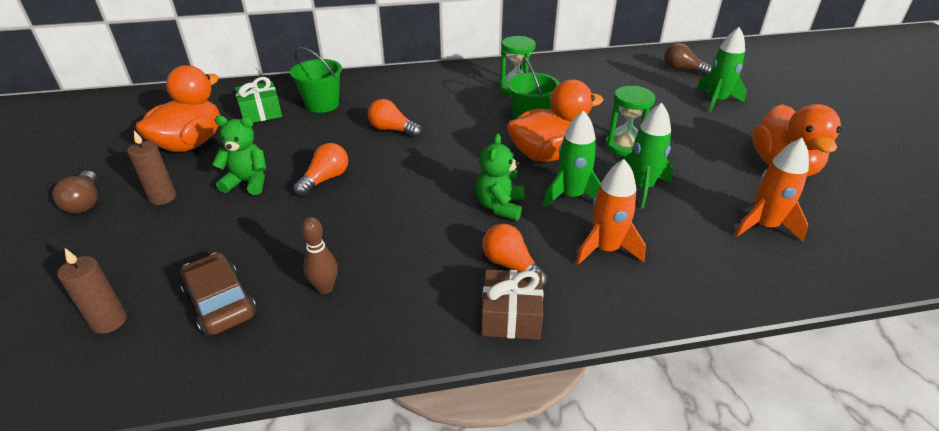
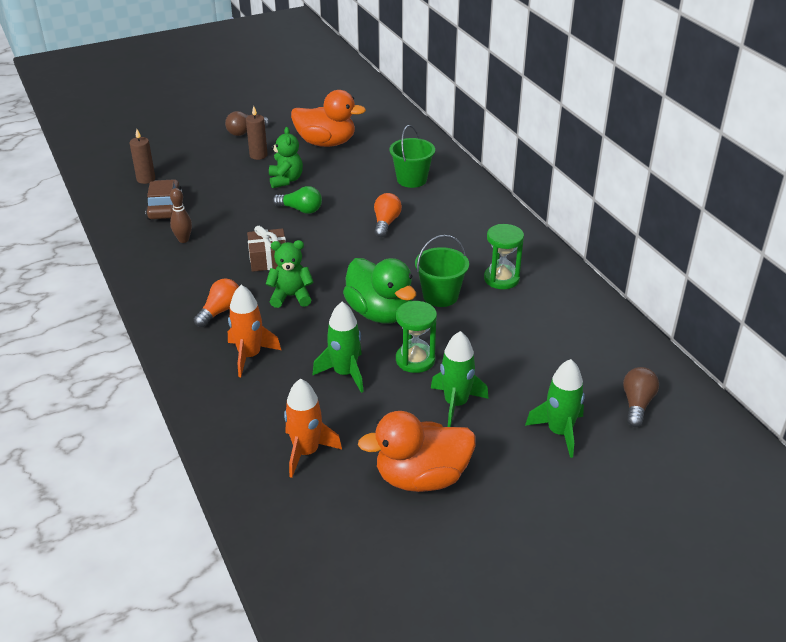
camera: 75 degrees right, 0 degrees up
brown car [180,253,257,336] -> brown car turned 45 degrees counterclockwise [145,179,182,220]
green gift [235,77,282,123] -> none
orange light bulb [293,143,348,196] -> green light bulb [273,186,322,214]
brown gift [481,269,543,340] -> brown gift moved to [247,226,286,272]
orange duck [507,79,604,162] -> green duck [343,258,416,324]
green rocket [543,110,601,208] -> green rocket moved to [431,331,489,427]

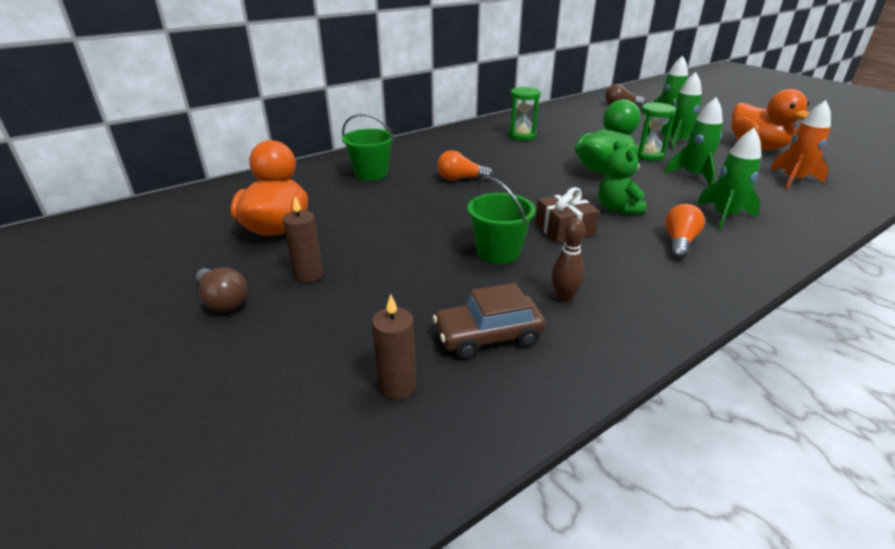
camera: 100 degrees left, 5 degrees down
orange light bulb [194,278,239,327] -> orange light bulb turned 90 degrees clockwise [665,204,705,260]
orange rocket [228,285,281,377] -> green rocket [697,128,761,230]
green teddy bear [269,127,303,188] -> none
green light bulb [273,186,322,214] -> none
green bucket [415,235,469,307] -> green bucket moved to [467,176,536,264]

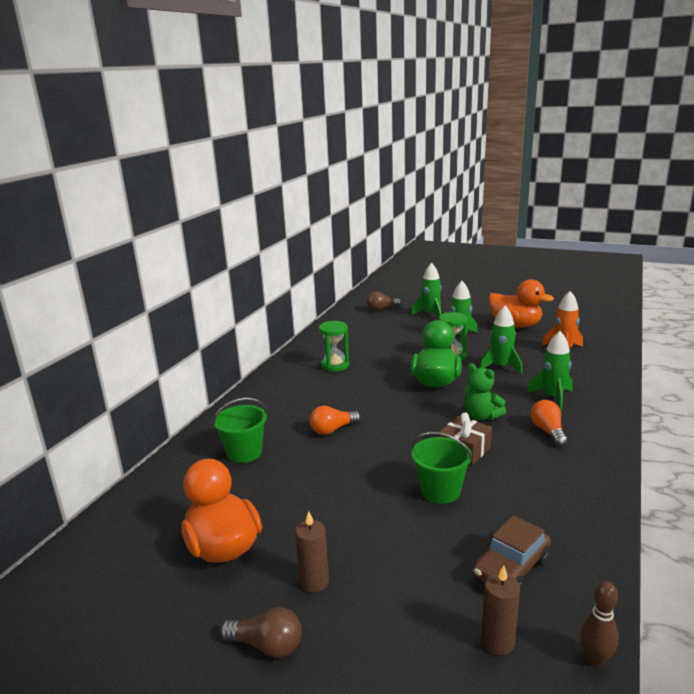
camera: 30 degrees left, 10 degrees down
brown bowling pin [551,218,585,302] -> brown bowling pin moved to [580,581,619,667]

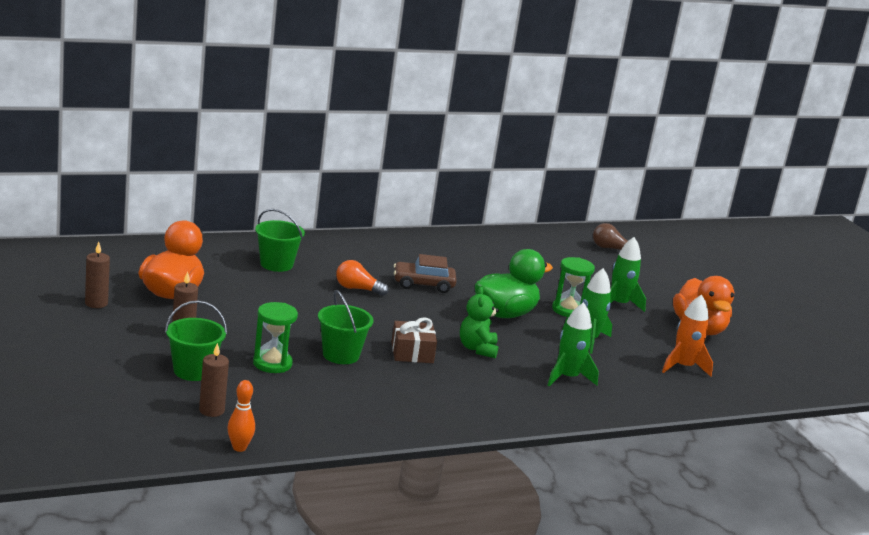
camera: 40 degrees right, 0 degrees up
brown light bulb [220,607,302,658] -> none
green hourglass [319,321,349,372] -> green hourglass moved to [253,302,298,373]
green rocket [411,263,442,319] -> none
brown car [473,516,551,591] -> brown car moved to [394,254,457,293]
orange light bulb [530,400,568,447] -> none
brown bowling pin [580,581,619,667] -> orange bowling pin [228,380,255,452]
none -> brown candle [85,242,110,308]
none -> green bucket [165,300,227,381]

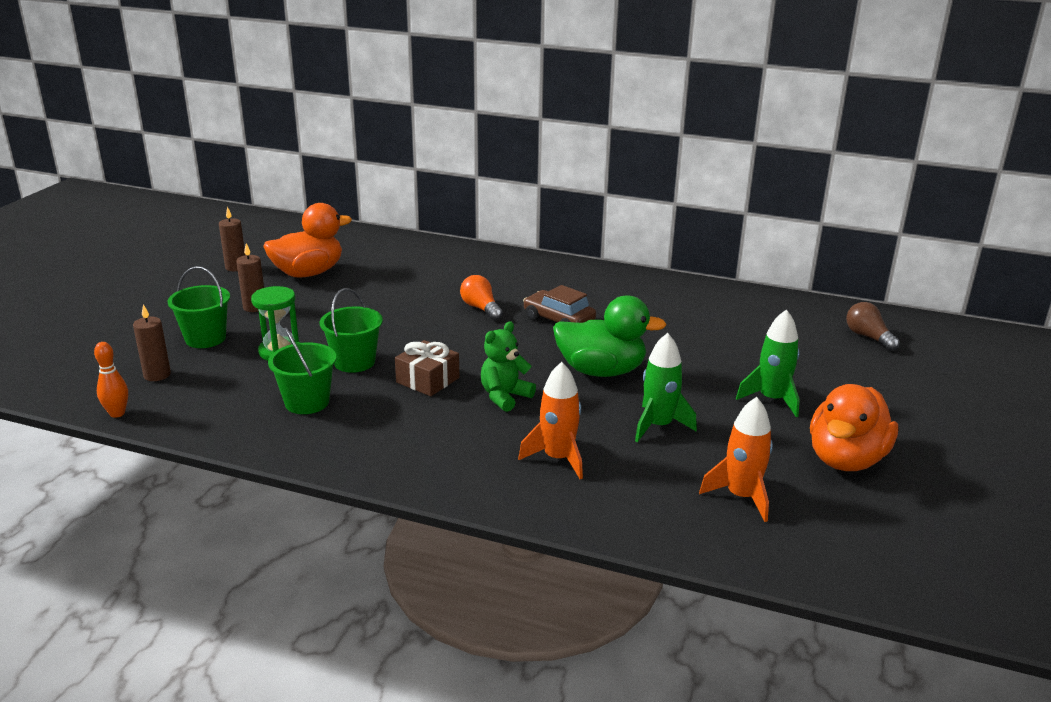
camera: 45 degrees right, 5 degrees up
green bucket [255,209,305,272] -> green bucket moved to [268,327,336,414]
green rocket [547,302,599,386] -> orange rocket [518,362,583,479]
green hourglass [552,257,595,317] -> none

